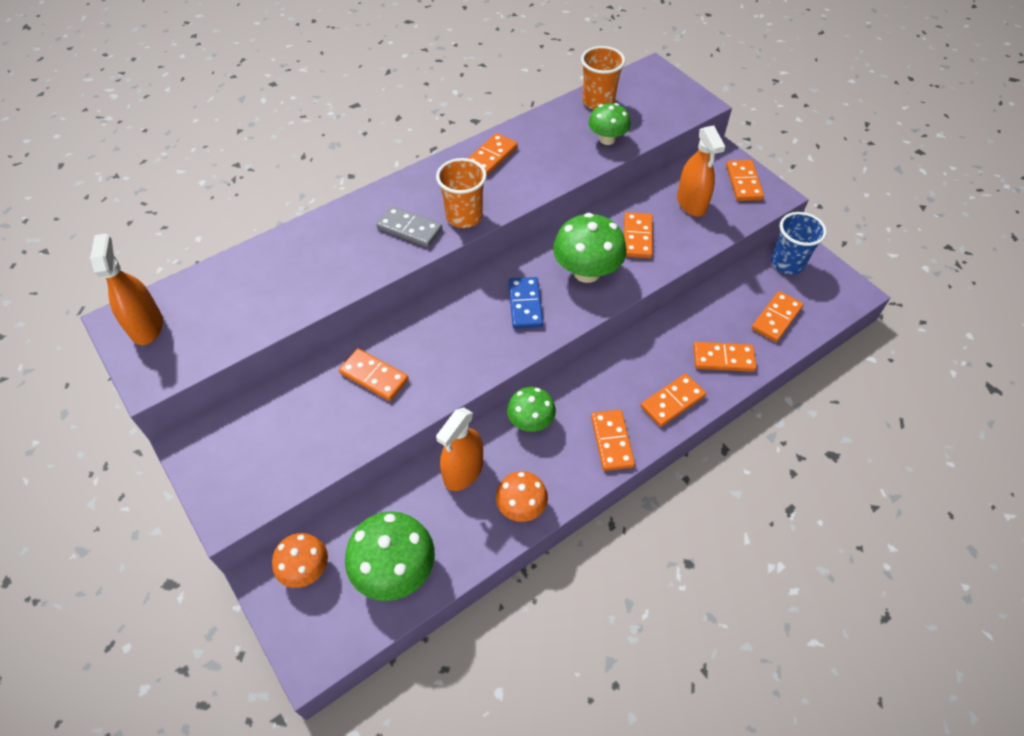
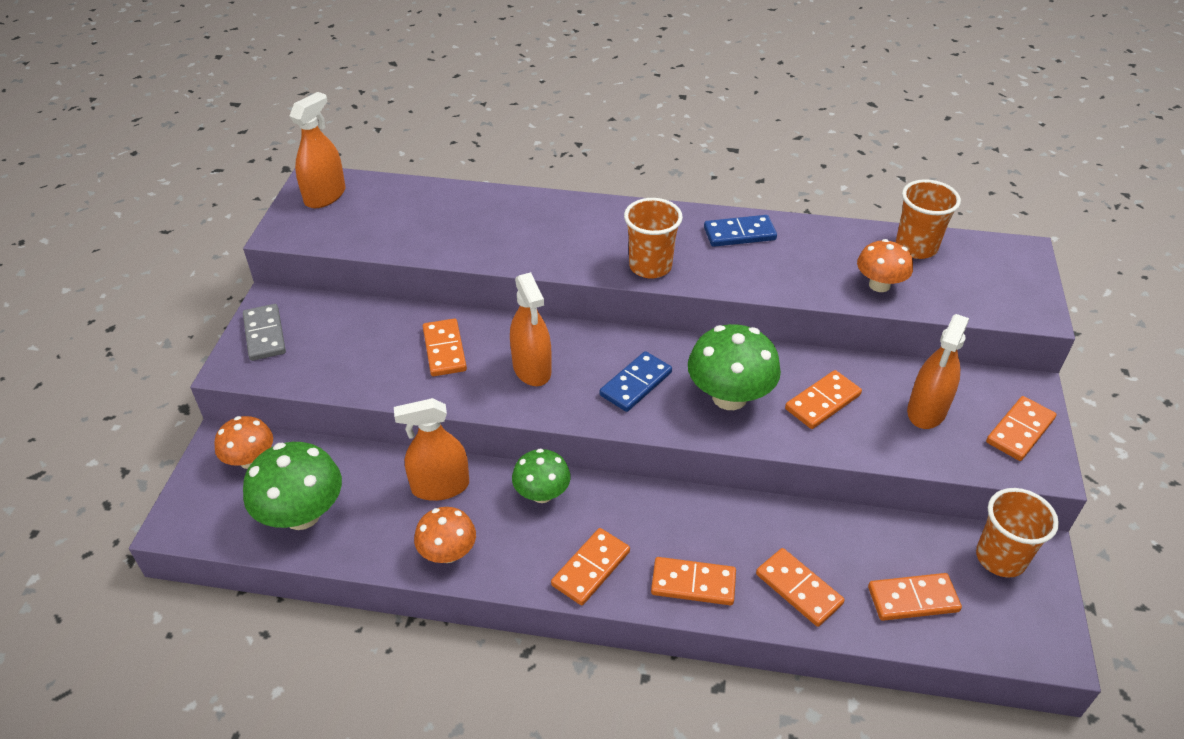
camera: 45 degrees right, 10 degrees down
grey domino [376,206,442,247] -> grey domino moved to [243,304,286,361]
orange domino [468,133,518,176] -> blue domino [704,215,777,247]
green mushroom [588,103,631,145] -> orange mushroom [857,239,913,292]
blue cup [771,212,827,275] -> orange cup [976,488,1059,578]
none -> orange spray bottle [510,272,552,386]

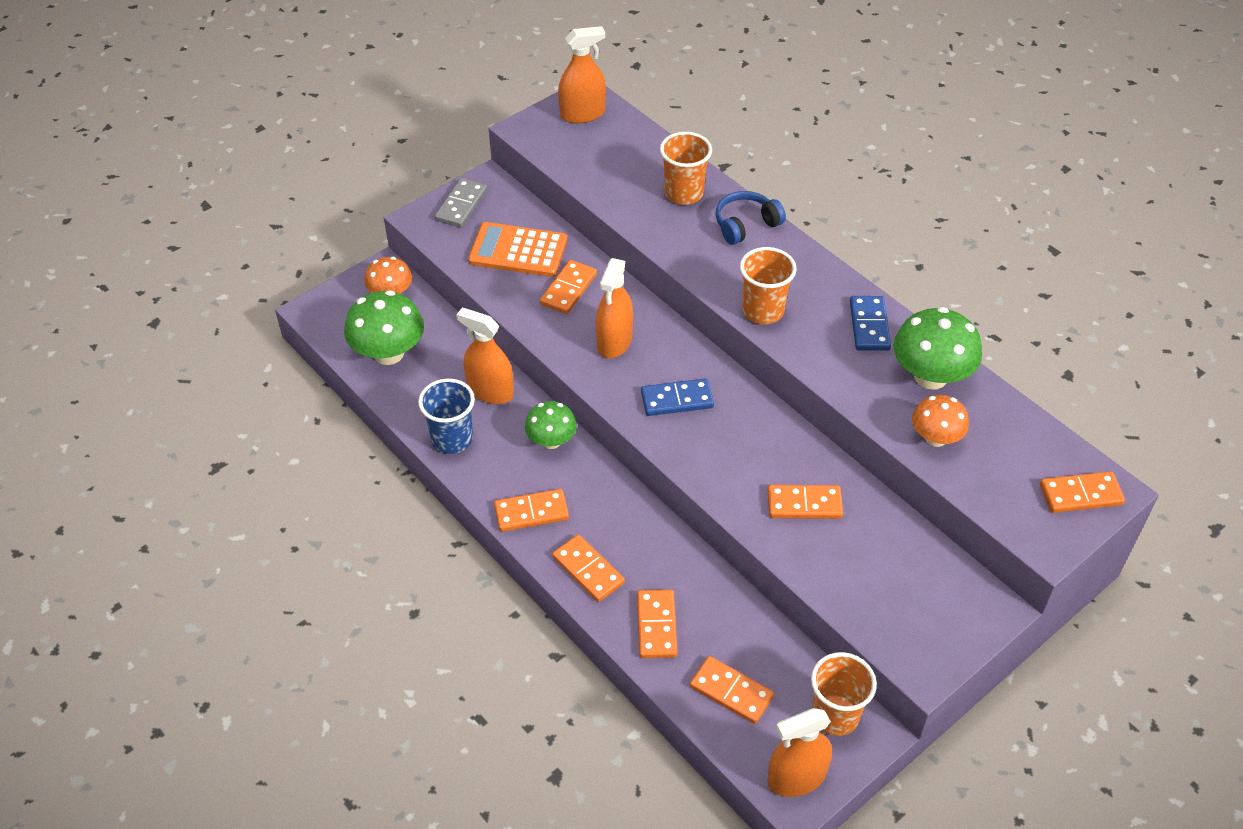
camera: 40 degrees right, 5 degrees up
orange mushroom [414,507,476,563] -> blue cup [418,379,475,454]
green mushroom [688,324,781,410] -> green mushroom moved to [893,307,982,390]
blue domino [704,215,777,247] -> blue domino turned 60 degrees clockwise [850,296,891,351]
orange cup [896,179,961,259] -> orange cup moved to [660,132,712,205]
orange spray bottle [907,314,969,429] -> orange spray bottle moved to [767,708,832,797]
orange domino [986,396,1056,461] -> orange domino moved to [1040,471,1125,513]
none -> orange calculator [468,222,567,277]
none -> blue headphones [716,191,786,245]

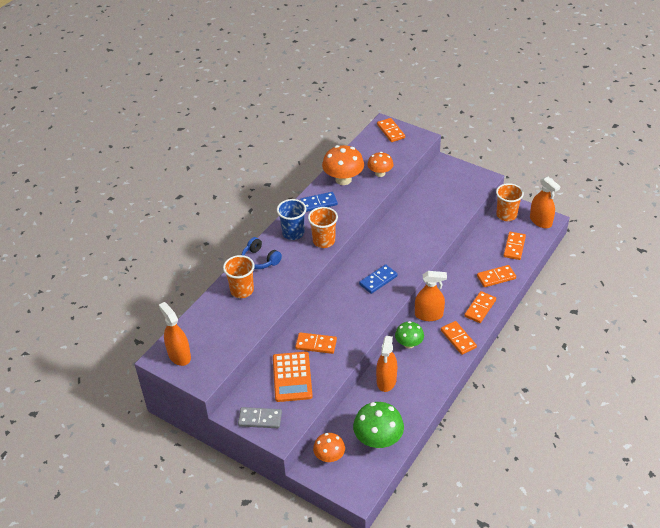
camera: 105 degrees left, 5 degrees down
blue cup [418,379,475,454] -> blue cup moved to [277,199,306,240]
orange spray bottle [596,258,633,358] -> orange spray bottle moved to [415,271,447,321]
blue domino [641,378,714,416] -> blue domino turned 75 degrees clockwise [359,264,398,294]
orange domino [768,485,843,519] -> none
green mushroom [893,307,982,390] -> orange mushroom [322,145,364,185]

